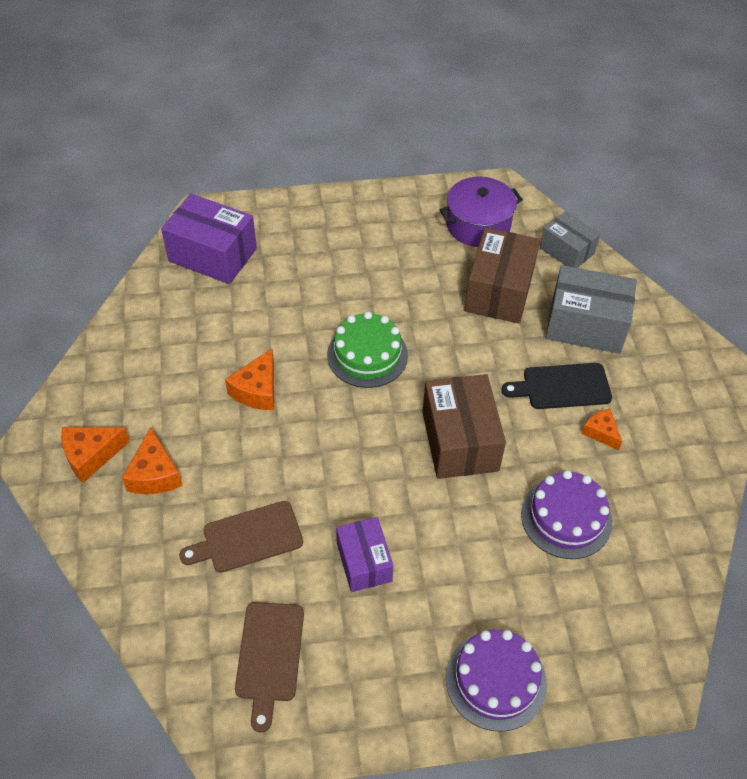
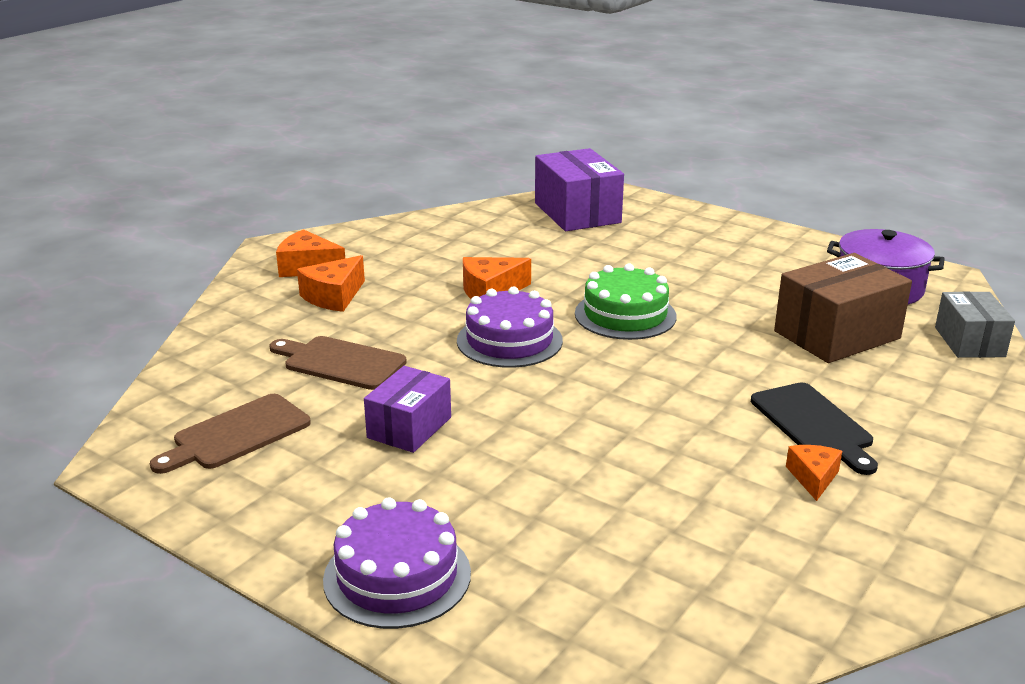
camera: 45 degrees right, 25 degrees down
brown box [422,374,506,479] -> none
black cutting board [501,363,612,409] -> black cutting board turned 150 degrees counterclockwise [751,382,878,475]
purple cake [521,470,612,559] -> purple cake moved to [457,287,563,368]
grey box [545,265,637,354] -> none

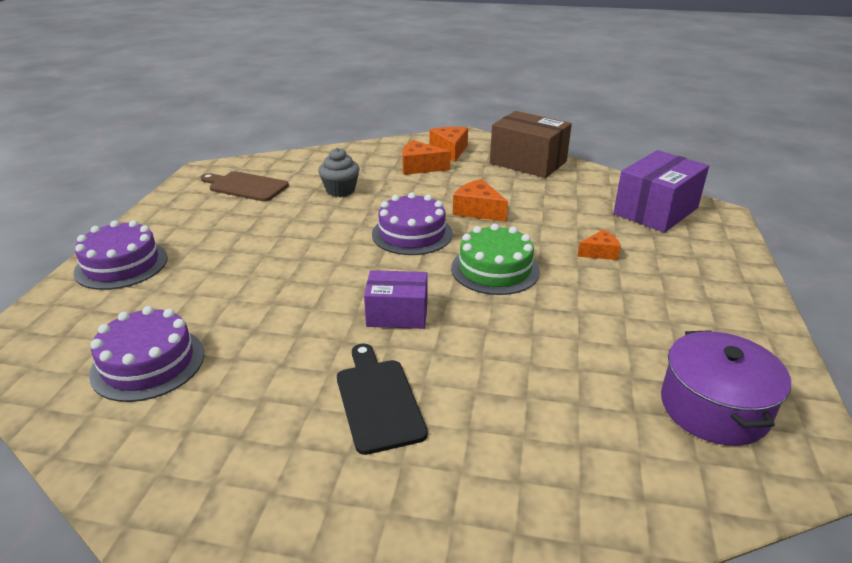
camera: 65 degrees right, 5 degrees up
brown cutting board [270,336,407,390] -> grey cupcake [318,148,360,197]
purple box [364,366,451,453] -> purple box moved to [364,270,427,329]
black cutting board [751,382,878,475] -> black cutting board turned 120 degrees clockwise [337,344,428,455]
brown box [774,253,912,363] -> brown box moved to [490,111,572,178]
orange cheese [786,445,842,501] -> orange cheese moved to [577,229,621,260]
grey box [935,291,1015,358] -> none
none -> purple cake [89,306,204,402]

